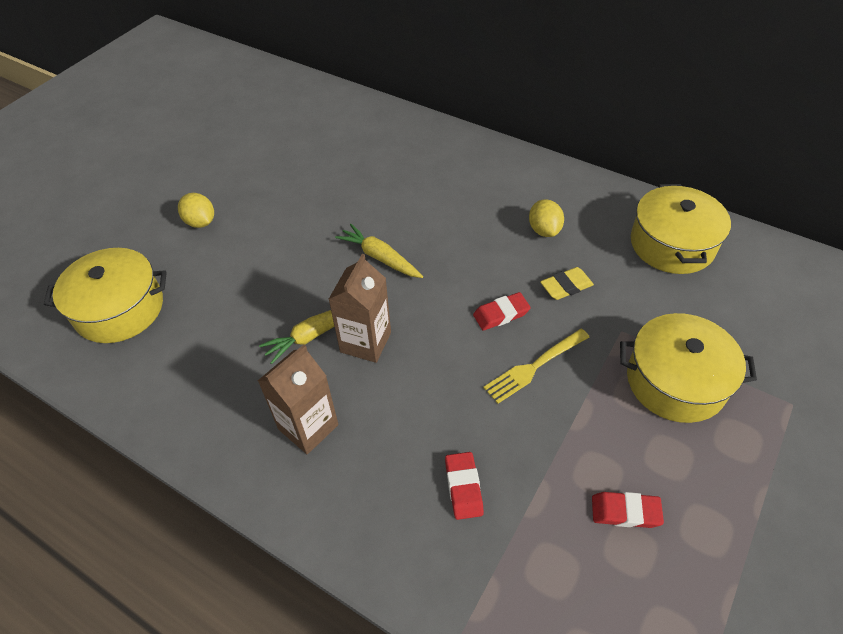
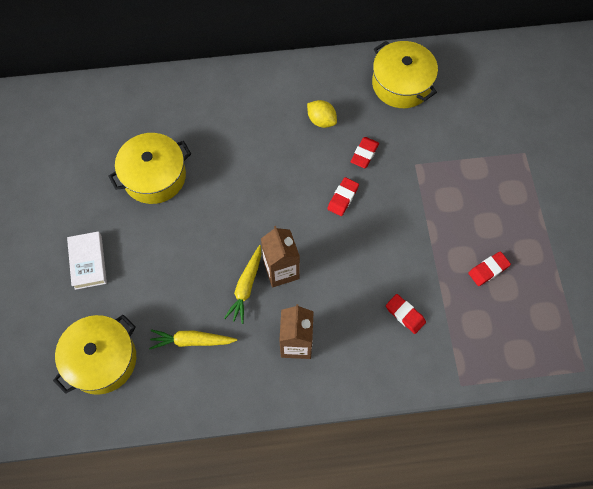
camera: 40 degrees left, 15 degrees up
yellow lemon [178,193,214,228] -> white book [67,231,107,290]
yellow carrot [335,224,423,278] -> yellow carrot moved to [149,329,237,349]
yellow fork [483,329,589,404] -> none
yellow eraser [540,267,594,300] -> red eraser [351,137,379,168]
yellow pot [620,313,757,423] -> yellow pot moved to [109,133,191,204]

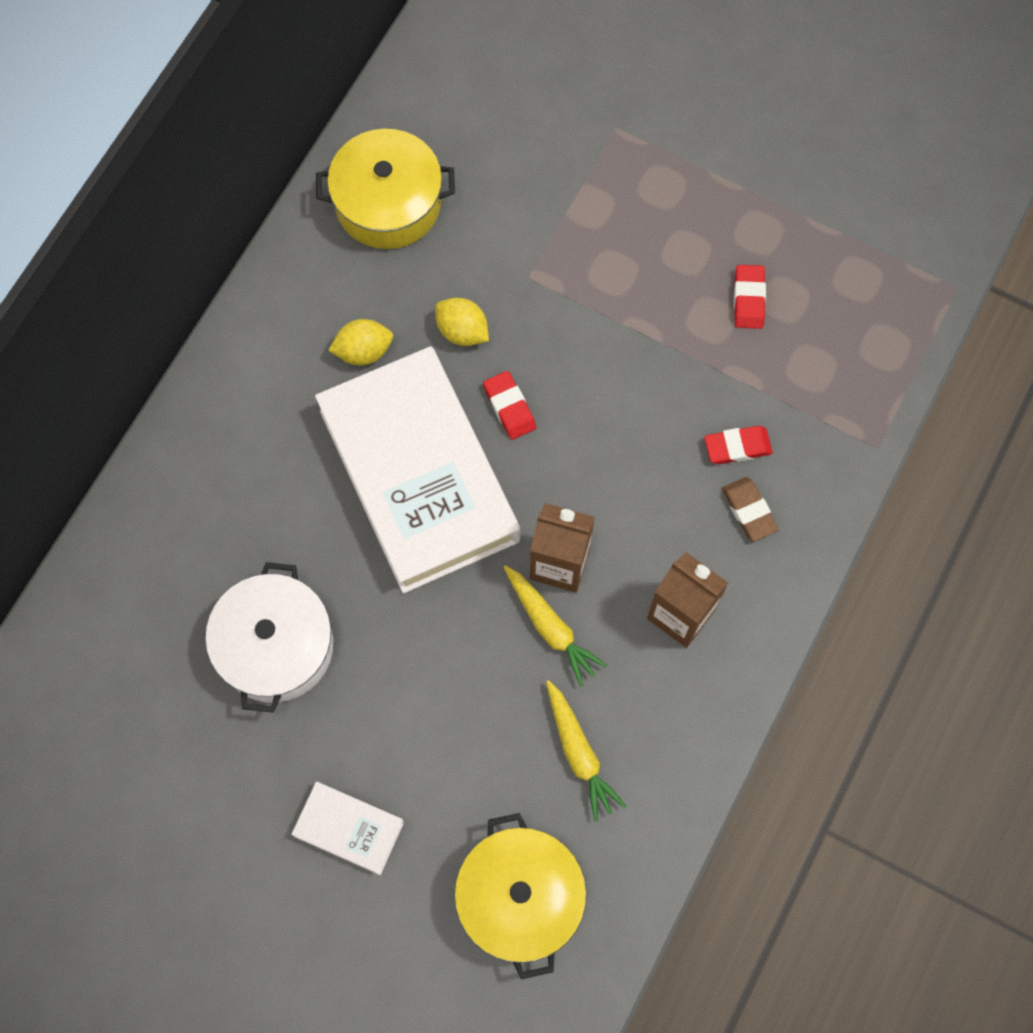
camera: 55 degrees left, 5 degrees up
yellow pot [109,133,191,204] -> white pot [205,562,333,713]
yellow carrot [149,329,237,349] -> yellow carrot turned 60 degrees counterclockwise [546,680,626,821]
red eraser [351,137,379,168] -> yellow lemon [435,298,489,346]
none -> white book [315,346,520,593]
none -> brown eraser [722,477,779,541]

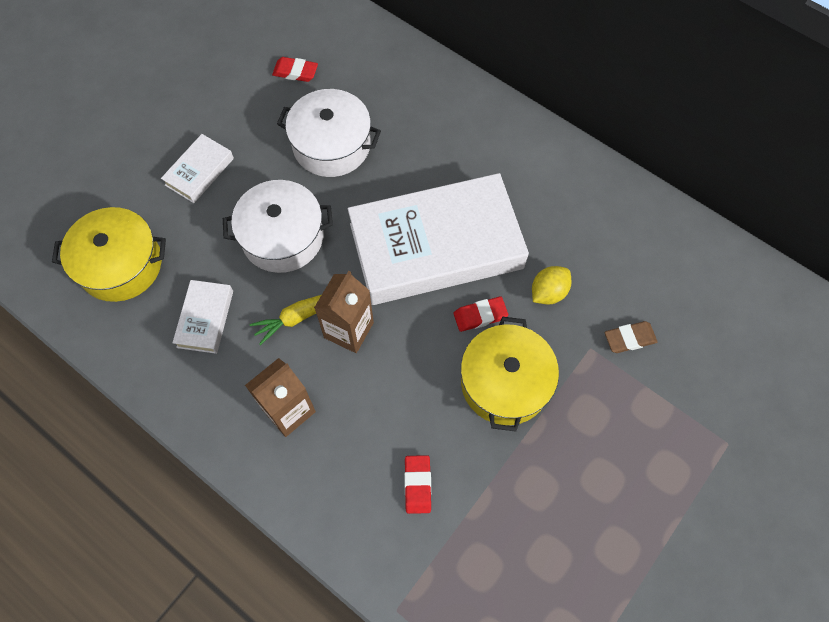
camera: 100 degrees right, 5 degrees down
yellow pot [316,129,455,249] -> yellow pot moved to [461,317,559,432]
yellow lemon [328,319,393,366] -> none
yellow carrot [546,680,626,821] -> white book [173,280,233,354]
brown eraser [722,477,779,541] -> brown eraser moved to [605,321,658,353]
red eraser [734,265,766,329] -> red eraser moved to [272,57,318,82]
none -> white pot [223,180,333,273]

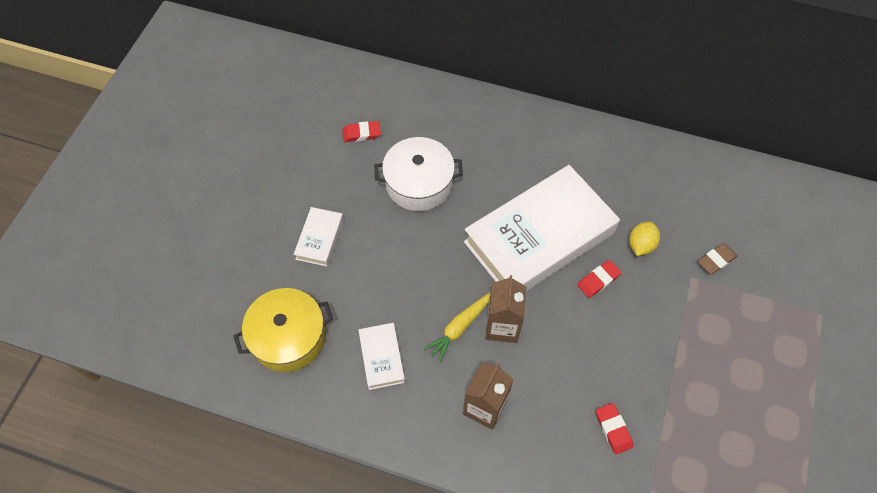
camera: 20 degrees left, 5 degrees down
white pot [223,180,333,273] -> none
yellow pot [461,317,559,432] -> none

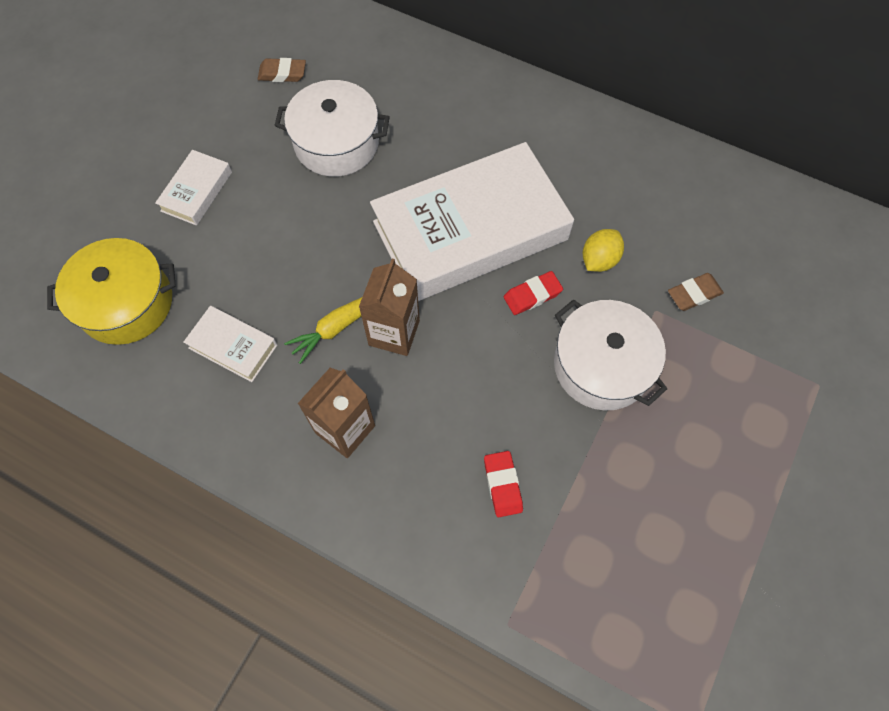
camera: 10 degrees right, 5 degrees up
red eraser [342,121,381,142] -> brown eraser [258,58,306,82]
white book [358,323,405,390] -> white book turned 60 degrees counterclockwise [183,306,277,382]
none -> white pot [554,300,667,410]

